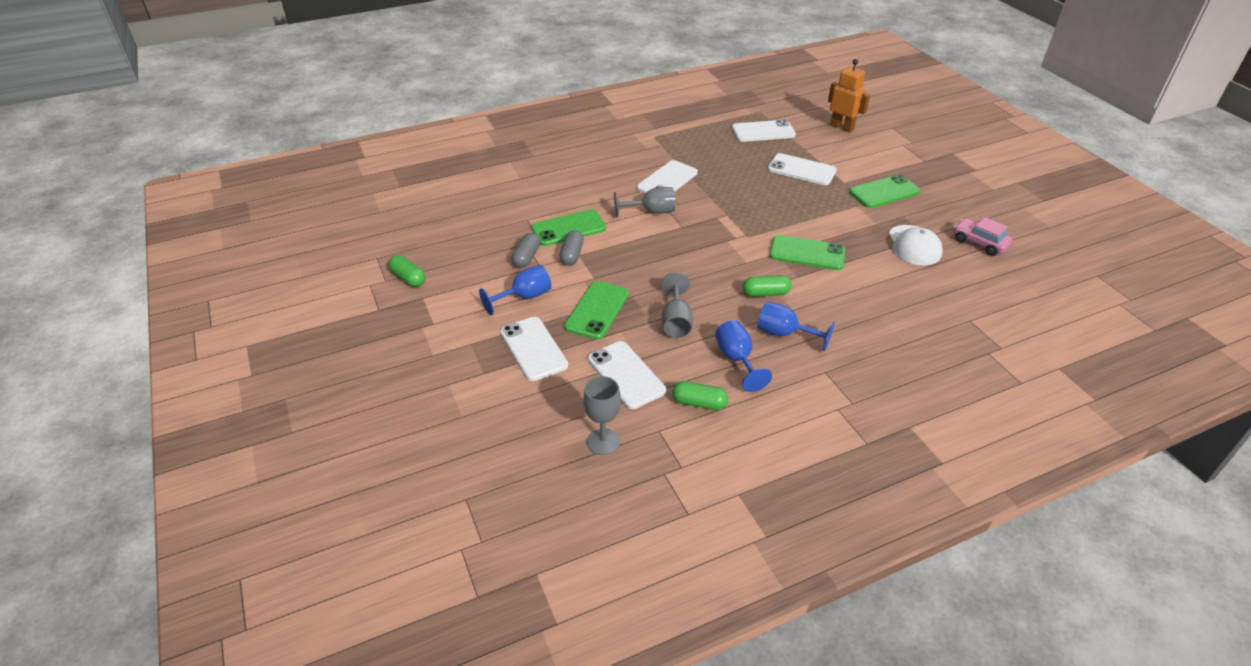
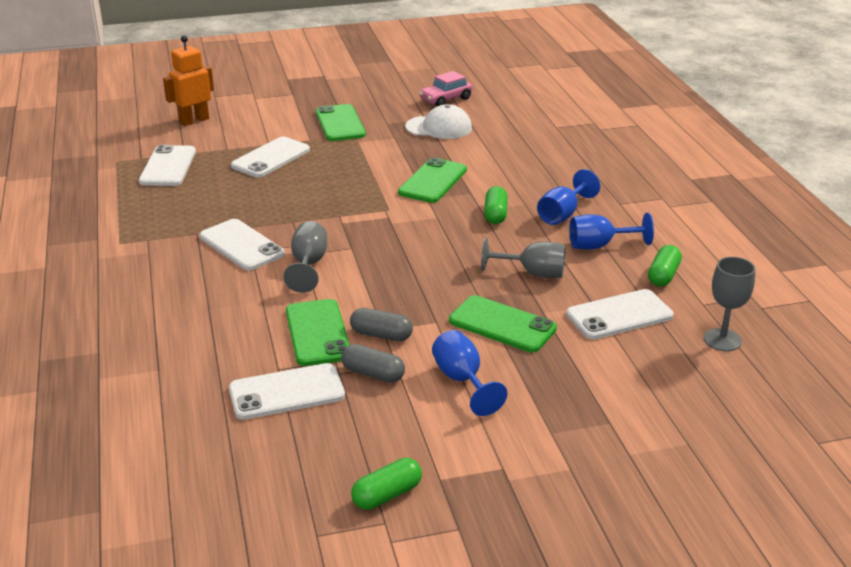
camera: 80 degrees left, 10 degrees down
white phone [500,317,568,381] -> white phone moved to [229,363,345,420]

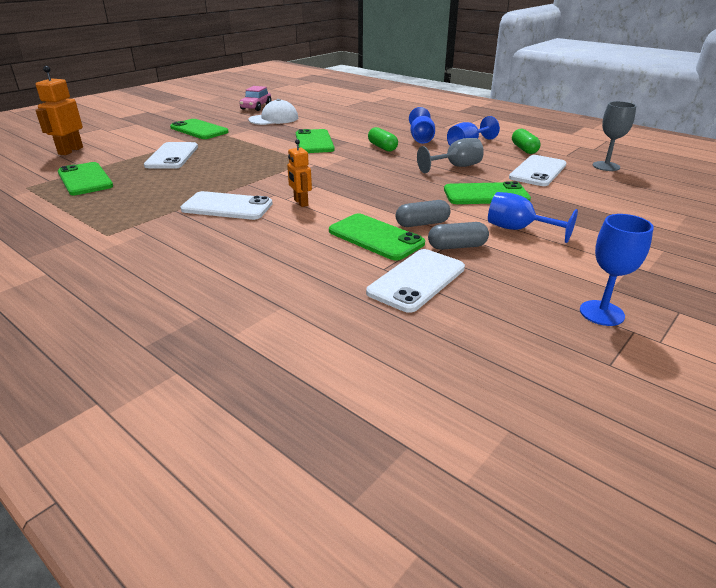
camera: 35 degrees left, 0 degrees up
white phone [139,145,196,186] -> green phone [58,162,113,195]
grey goblet [283,221,327,293] -> orange robot [287,139,312,207]
green capsule [351,458,422,510] -> blue goblet [580,214,654,326]

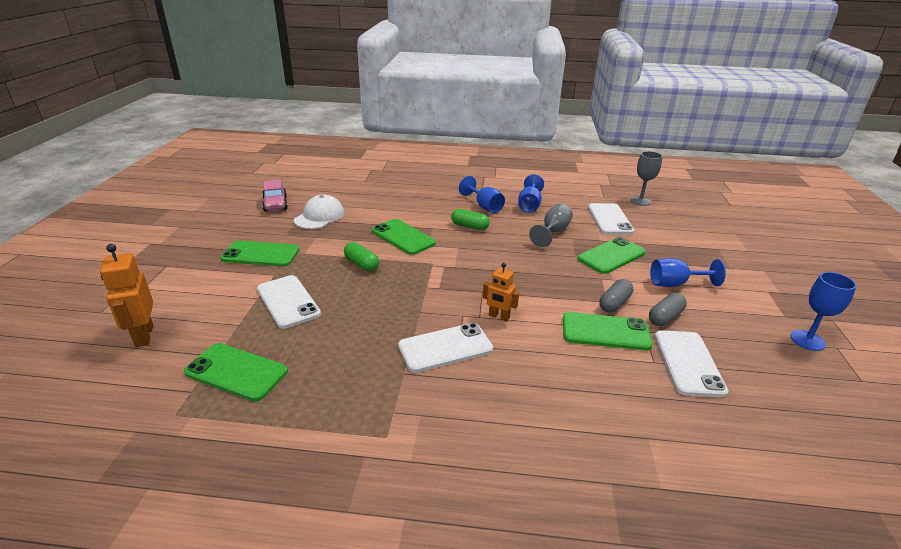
camera: 35 degrees left, 0 degrees up
green capsule [512,129,540,154] -> green capsule moved to [344,242,379,271]

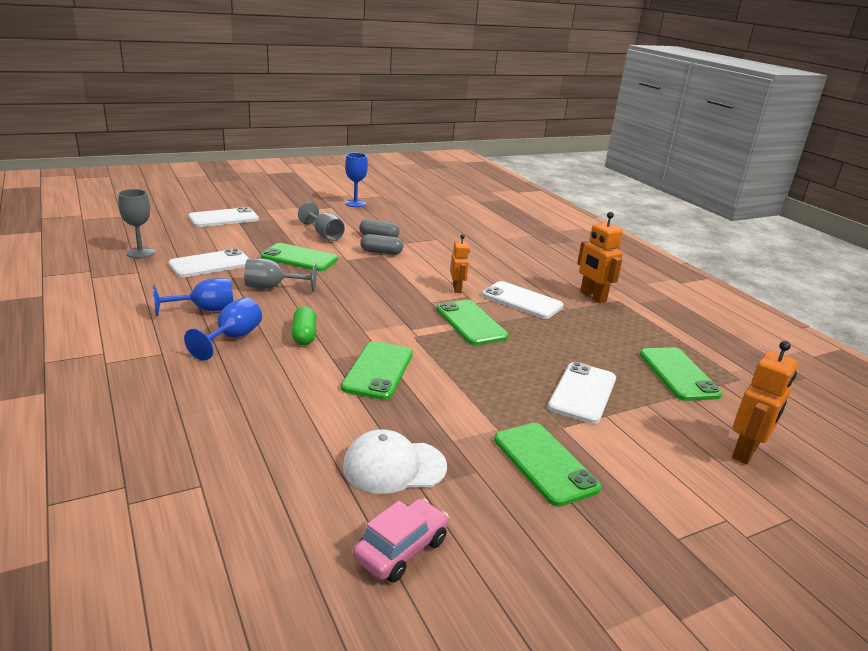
camera: 125 degrees left, 5 degrees down
green capsule [344,242,379,271] -> none
green phone [563,312,653,351] -> green phone moved to [436,300,509,345]
blue goblet [650,258,726,287] -> grey goblet [298,202,345,241]
white phone [654,330,728,398] -> white phone moved to [188,207,259,227]
none -> orange robot [577,212,623,303]

